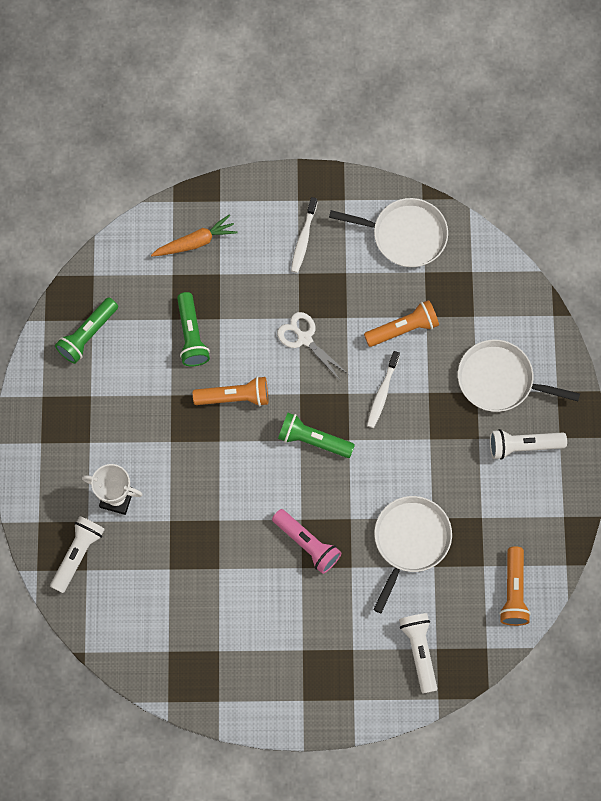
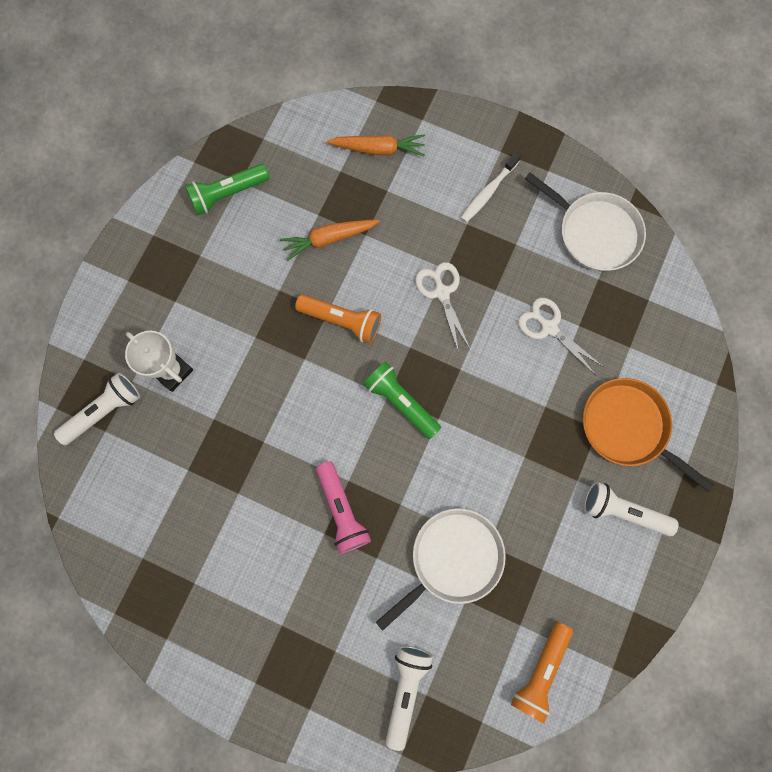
camera: 25 degrees right, 5 degrees up
green flashlight [177,292,210,366] -> orange carrot [280,220,380,261]
orange flashlight [364,300,439,347] -> white scissors [518,298,604,375]
white toothbrush [367,351,400,428] -> none
white pan [458,340,580,412] -> orange pan [583,378,714,492]

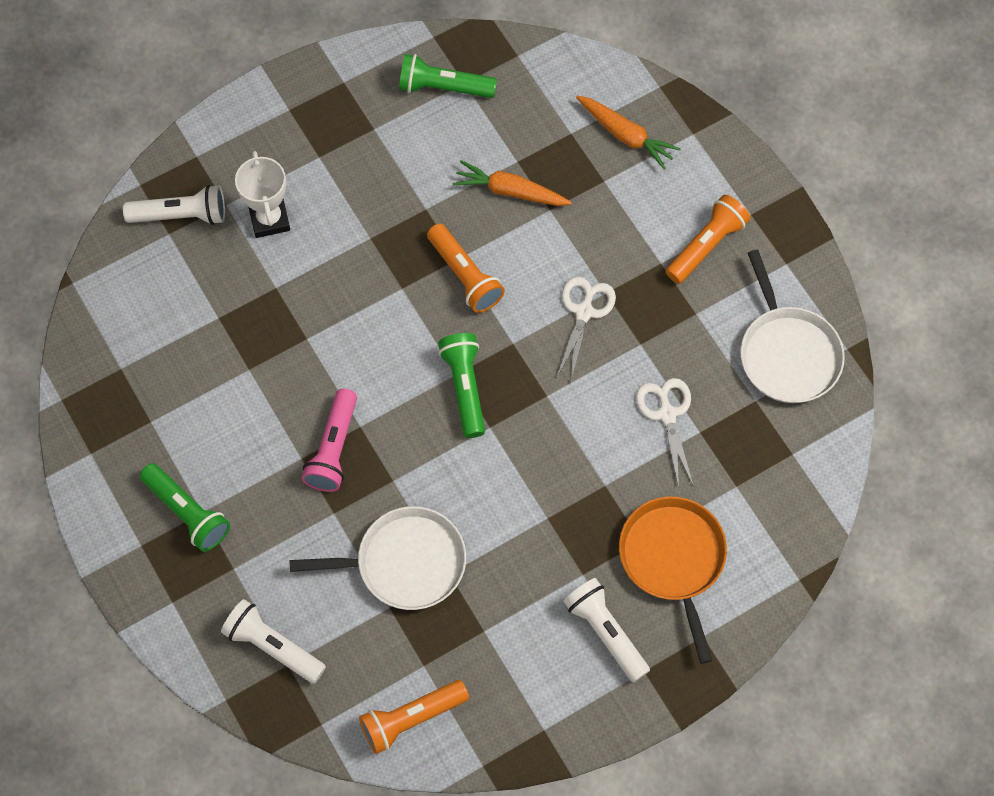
camera: 35 degrees right, 10 degrees down
white flashlight [385,646,433,751] -> white flashlight turned 105 degrees counterclockwise [221,599,326,684]
white toothbrush [461,152,521,223] -> orange flashlight [666,195,751,284]
none -> green flashlight [140,463,230,552]

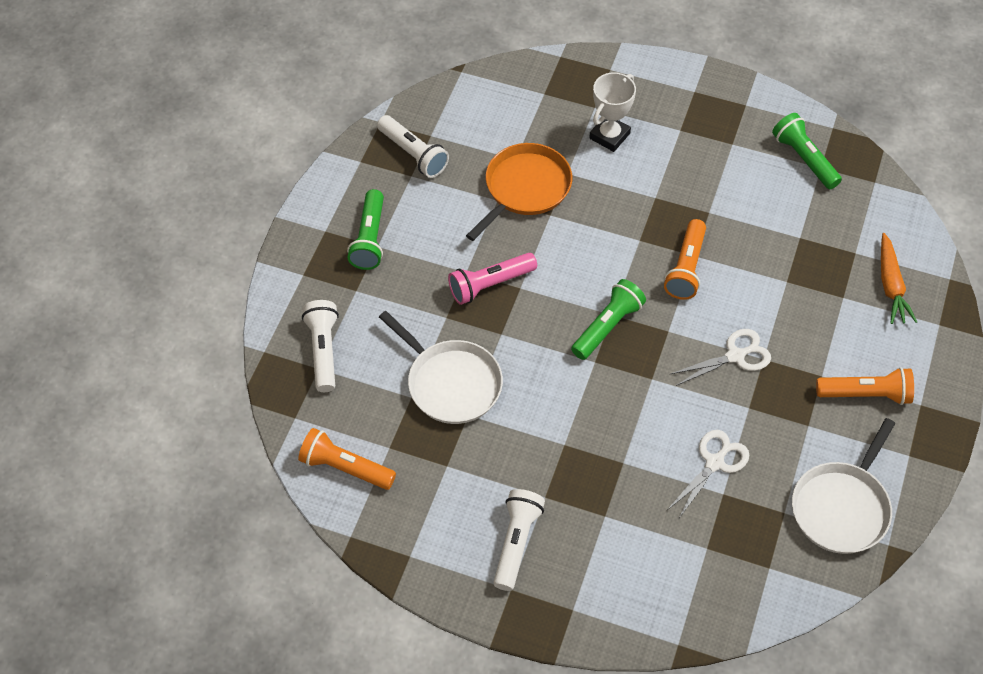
camera: 50 degrees right, 10 degrees down
white flashlight [123,185,225,225] -> white flashlight moved to [377,115,449,178]
orange carrot [453,160,572,206] -> none
orange pan [619,497,727,664] -> orange pan moved to [466,143,572,241]

